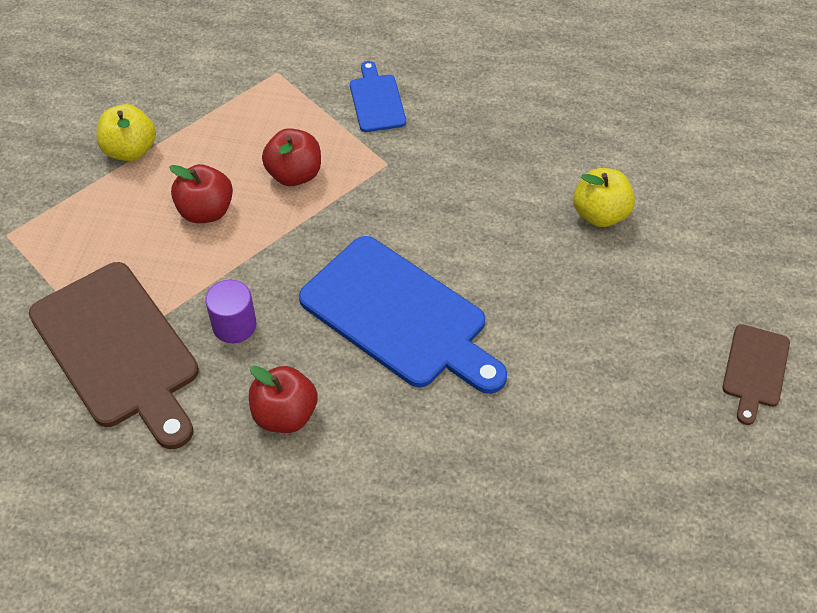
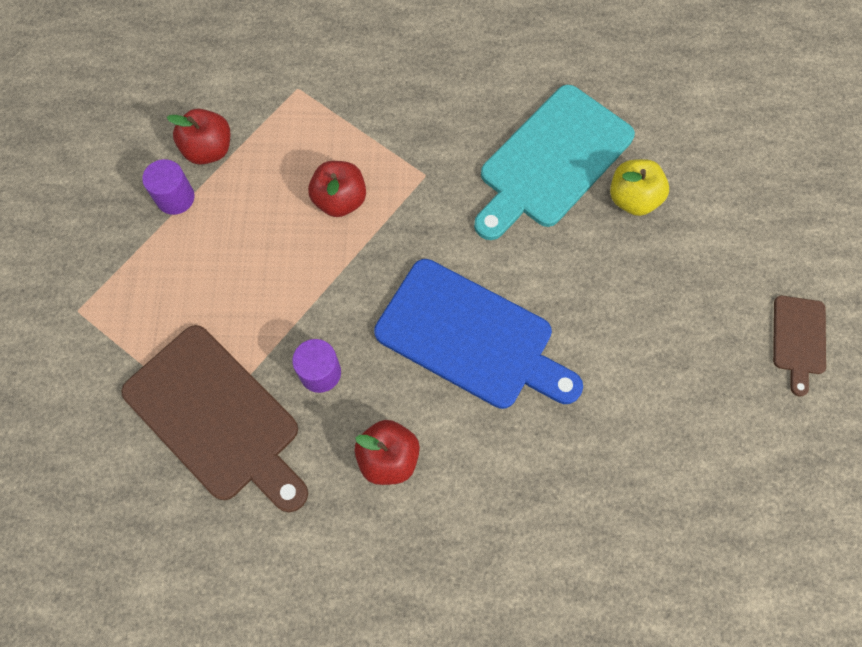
camera: 10 degrees left, 15 degrees up
yellow apple [96,104,156,161] -> purple cylinder [142,159,195,215]
red apple [169,164,233,223] -> red apple moved to [167,109,230,165]
blue cutting board [350,61,406,132] -> none
none -> turquoise cutting board [474,85,635,240]

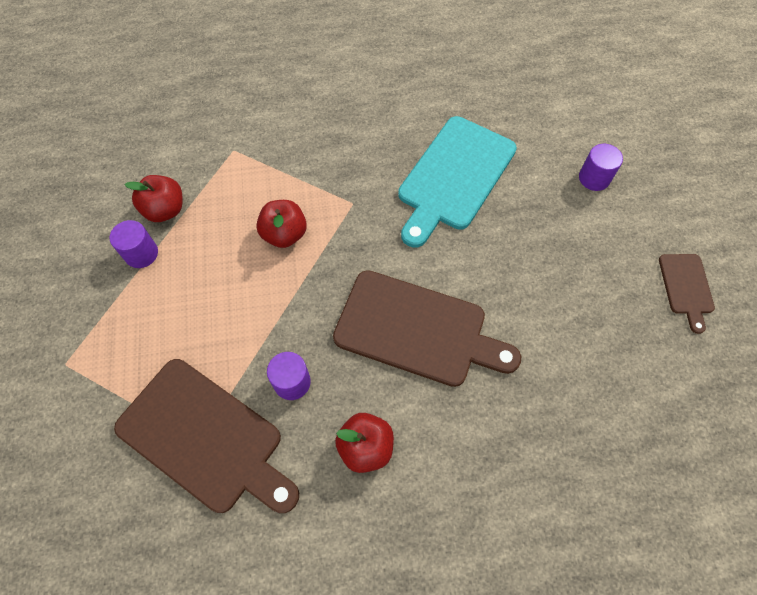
camera: 10 degrees left, 5 degrees down
blue cutting board [374,259,583,409] -> brown cutting board [333,270,521,387]
yellow apple [610,159,669,216] -> none
none -> purple cylinder [579,144,623,191]

